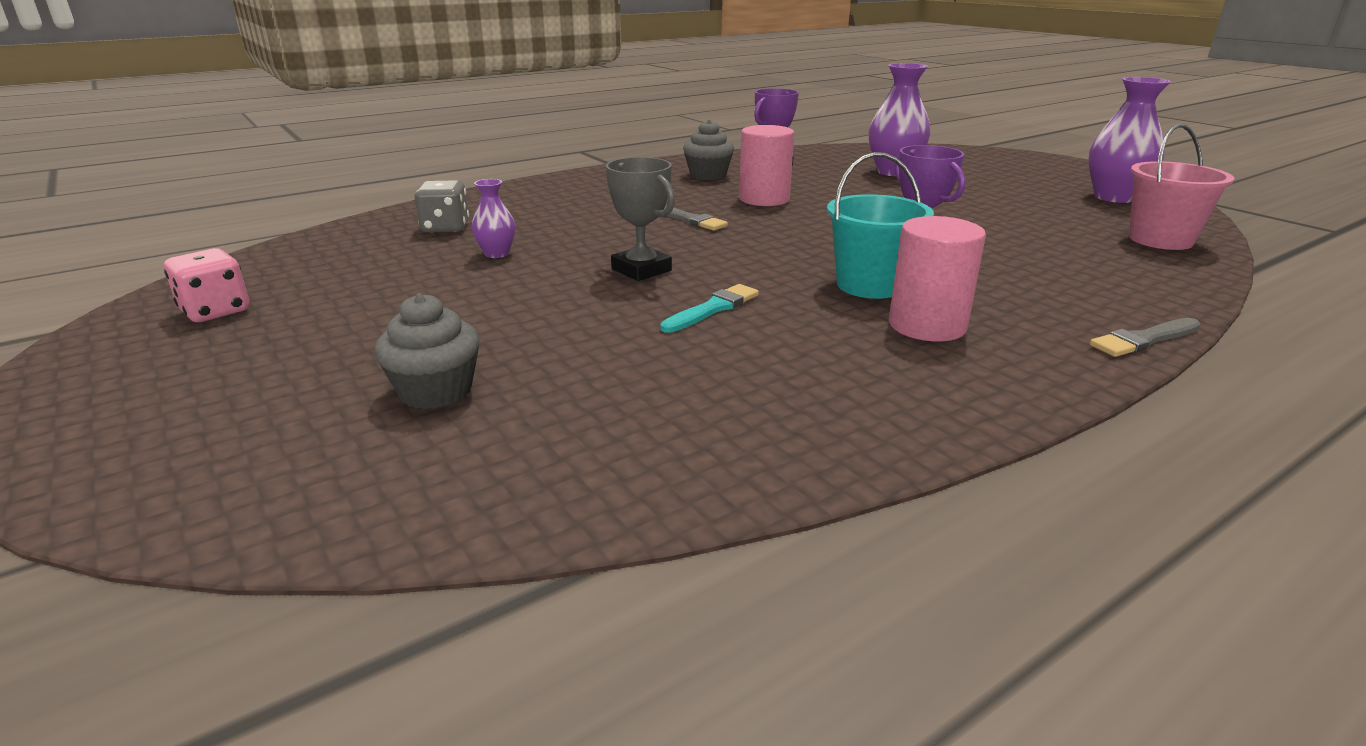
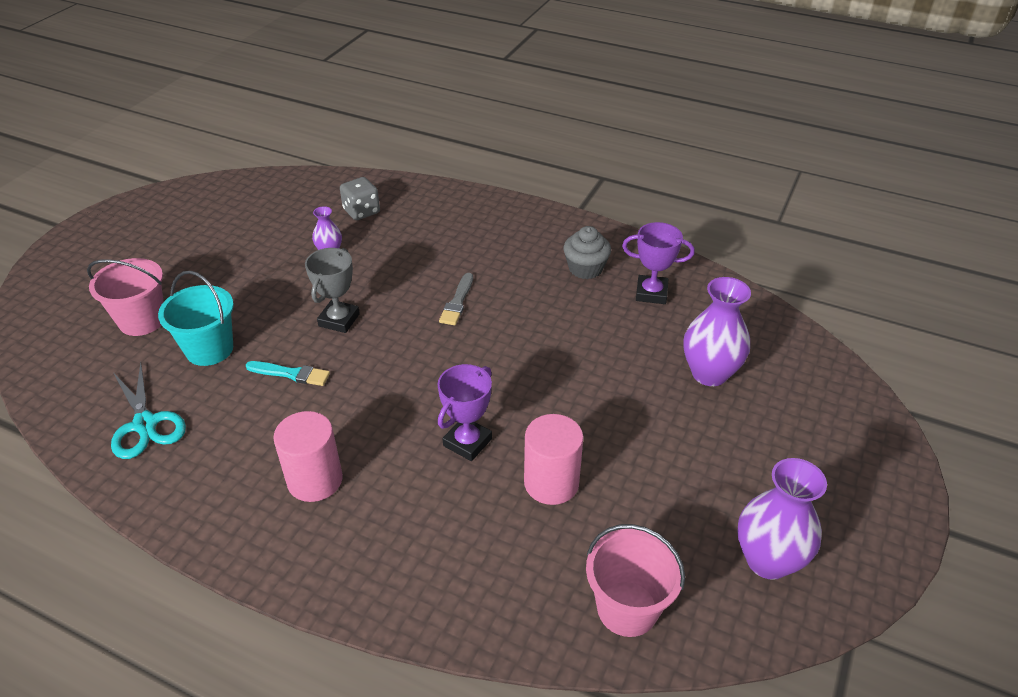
camera: 60 degrees right, 15 degrees up
pink dice [164,248,249,322] -> none
grey cupcake [375,293,480,409] -> pink bucket [87,258,164,336]
pink cylinder [739,125,794,206] -> pink cylinder moved to [524,414,583,505]
turquoise bucket [827,152,934,299] -> turquoise bucket moved to [158,271,234,366]
grey brush [1090,318,1201,357] -> none
none -> turquoise scissors [111,362,186,459]

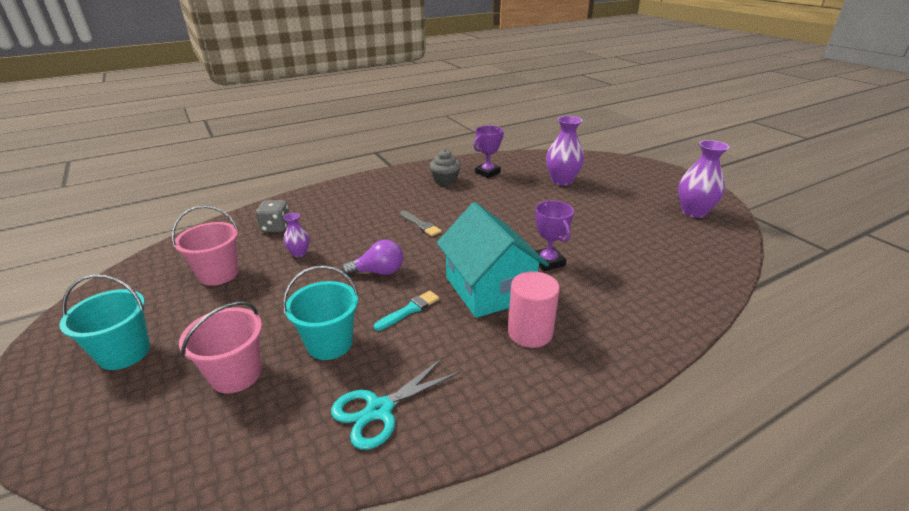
camera: 55 degrees left, 10 degrees down
turquoise scissors [111,362,186,459] -> turquoise scissors turned 135 degrees clockwise [331,358,460,450]
grey trophy [305,248,360,333] -> purple light bulb [341,240,404,276]
pink cylinder [524,414,583,505] -> none
pink bucket [586,524,685,637] -> pink bucket moved to [172,206,239,286]
none -> turquoise bucket [59,274,150,370]
none -> turquoise house [437,202,549,318]

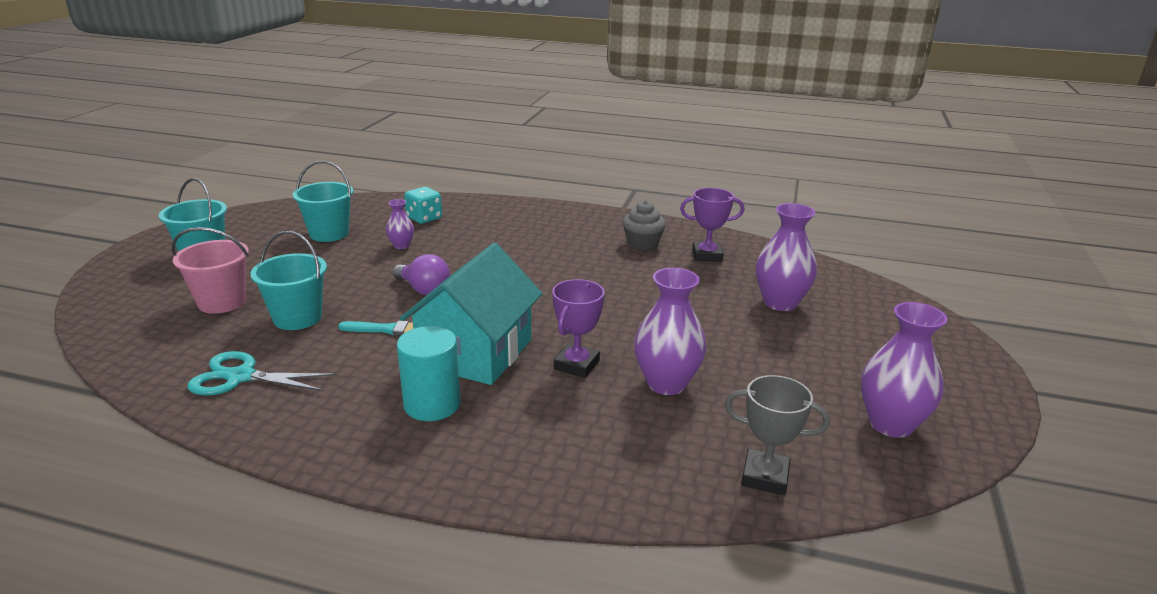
camera: 45 degrees right, 5 degrees down
pink bucket [172,206,239,286] -> turquoise bucket [293,161,353,242]
grey dice [256,200,289,232] -> turquoise dice [404,187,442,224]
grey brush [400,210,442,236] -> none
pink cylinder [508,271,560,348] -> turquoise cylinder [397,326,461,421]
none -> purple vase [634,268,706,395]
none -> grey trophy [724,375,830,495]

